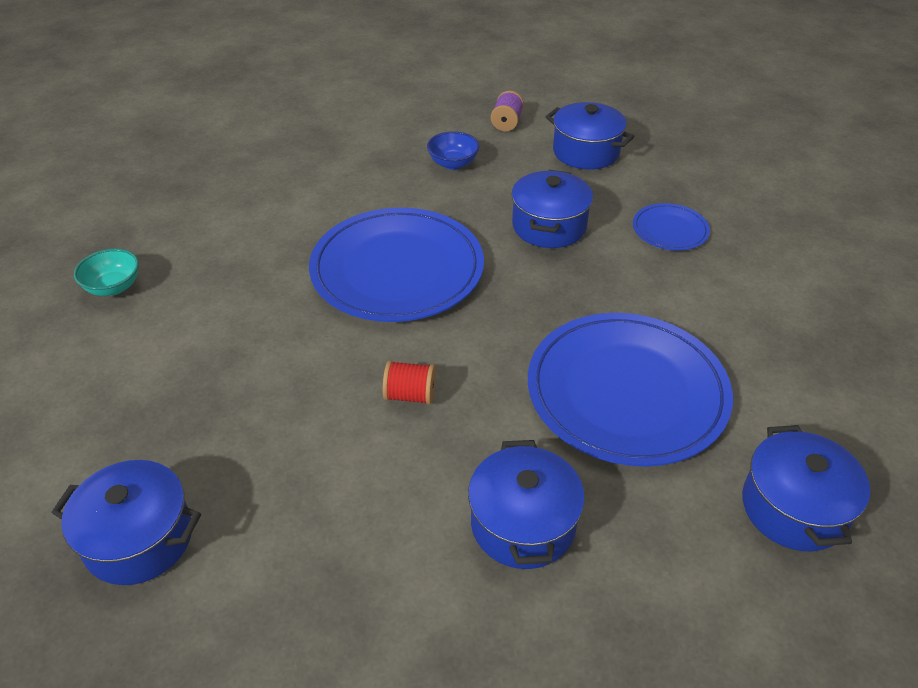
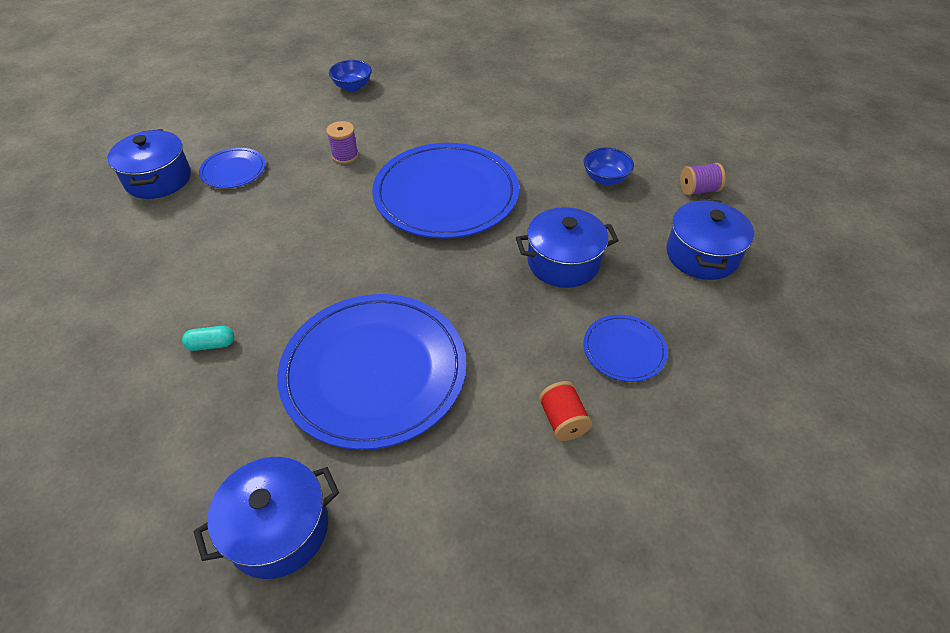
camera: 65 degrees right, 5 degrees up
turquoise bowl [74,248,139,296] -> blue bowl [329,60,372,91]
red spool [383,361,436,405] -> red spool moved to [539,381,592,441]
blue pot [468,440,585,569] -> turquoise capsule [182,326,234,351]
none -> blue plate [199,148,266,188]
none -> purple spool [326,121,359,164]

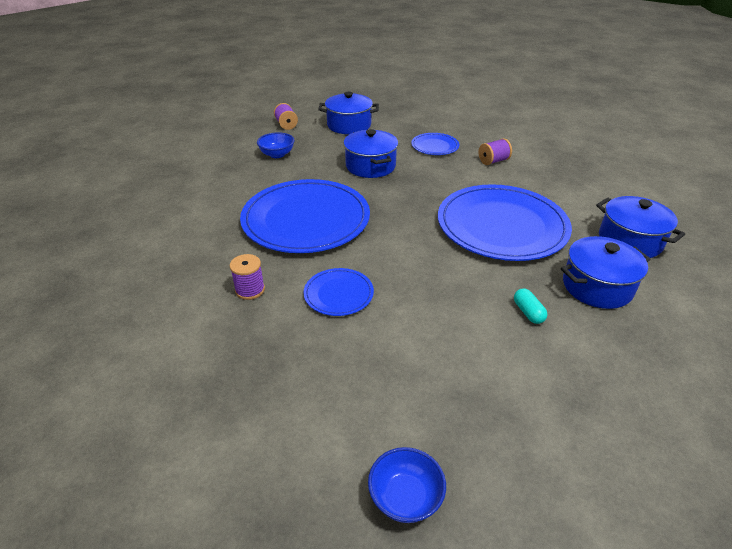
camera: 100 degrees left, 10 degrees down
blue pot [107,129,191,199] -> blue pot moved to [561,236,650,309]
blue plate [199,148,266,188] -> blue plate moved to [303,268,374,316]
blue bowl [329,60,372,91] -> blue bowl moved to [368,447,446,523]
red spool [539,381,592,441] -> purple spool [479,138,512,165]

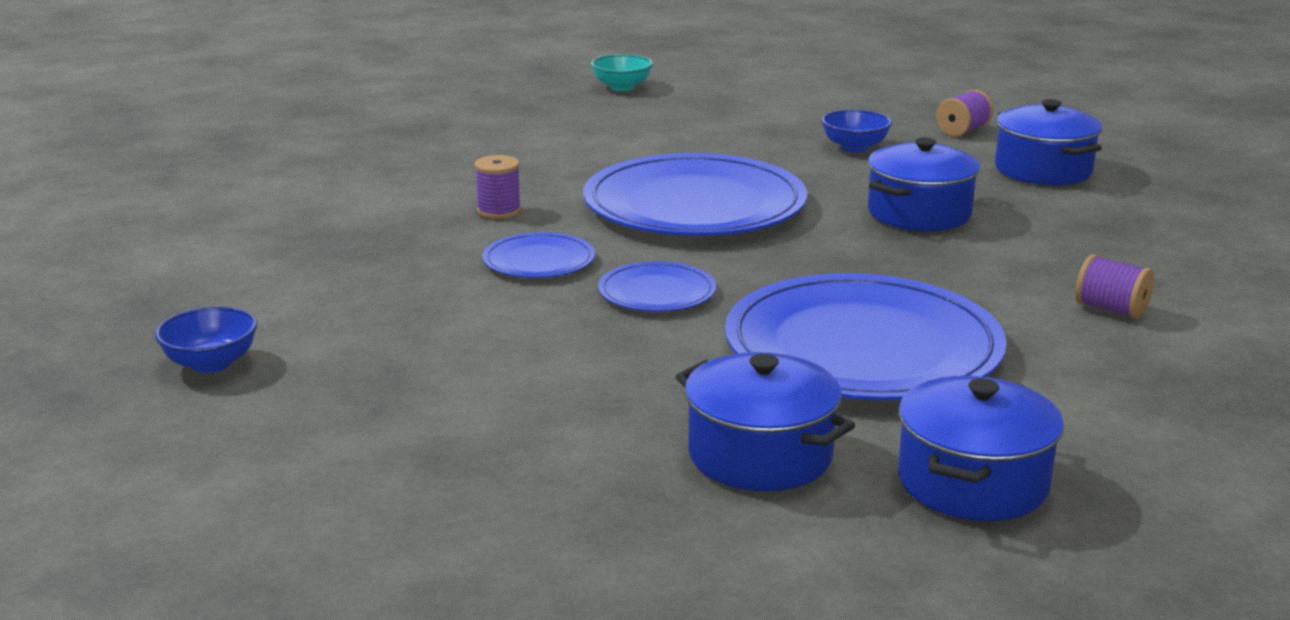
camera: 65 degrees right, 15 degrees down
blue plate [411,133,459,155] -> blue plate moved to [598,261,716,312]
turquoise capsule [514,288,547,324] -> none
none -> turquoise bowl [591,54,653,91]

